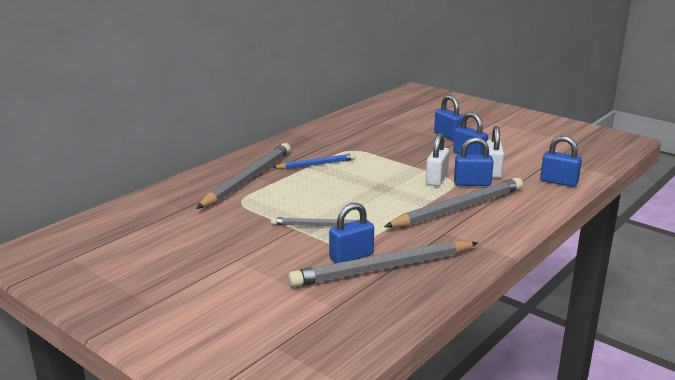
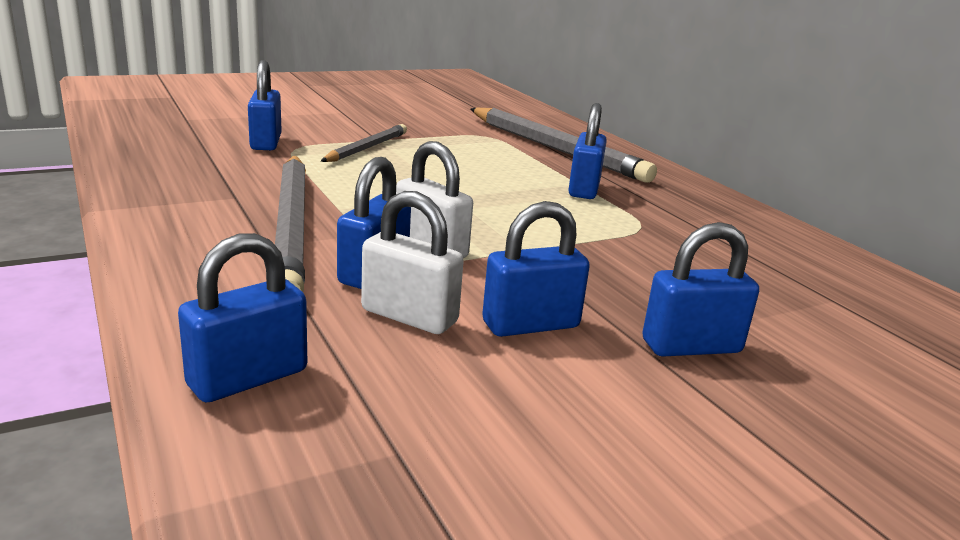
camera: 110 degrees right, 0 degrees up
blue pencil [272,153,356,169] -> blue padlock [568,103,607,199]
grey pencil [288,241,478,287] -> none

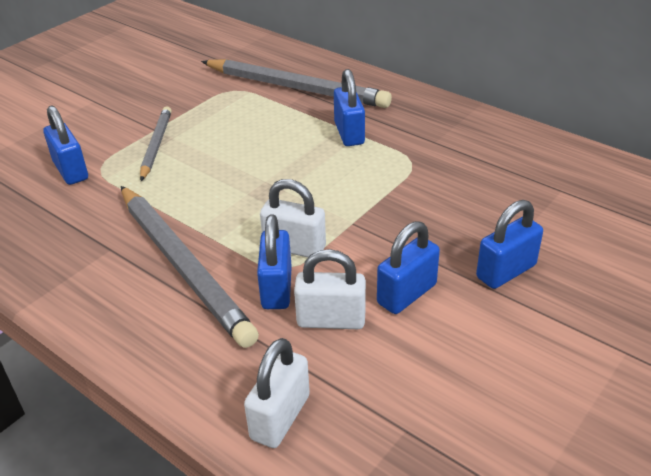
camera: 20 degrees left, 15 degrees up
blue padlock [178,233,307,402] -> white padlock [244,338,310,448]

